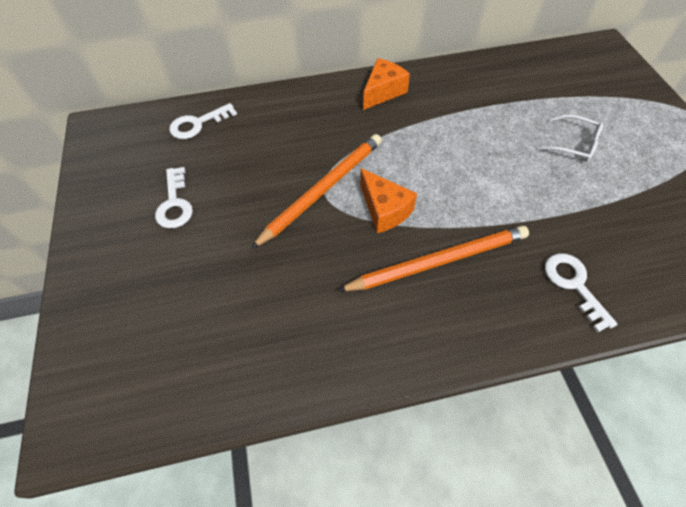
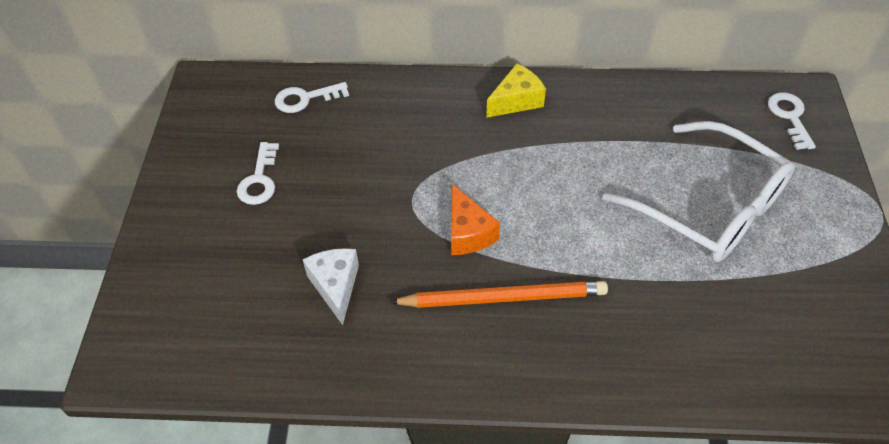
camera: 15 degrees right, 5 degrees down
orange pencil [251,134,382,249] -> none
orange cheese [363,58,410,110] -> yellow cheese [486,64,546,118]
white glasses [538,114,603,162] -> white glasses [602,121,795,262], size x2.39
white key [545,253,617,333] -> white key moved to [768,92,816,150]
none -> white cheese [302,248,359,325]

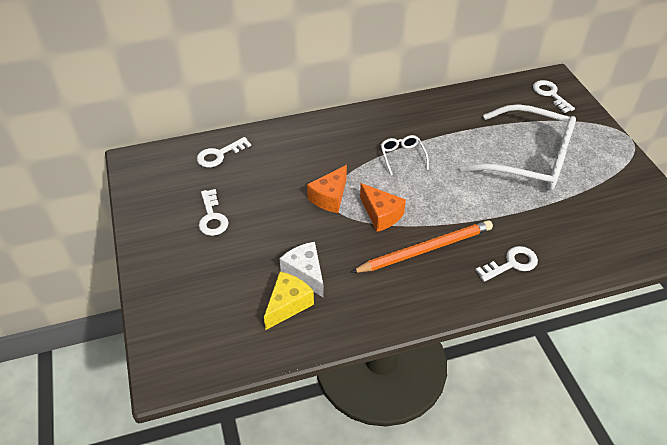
camera: 20 degrees left, 5 degrees down
yellow cheese [486,64,546,118] -> yellow cheese moved to [264,272,314,330]
none -> orange cheese [307,165,347,213]
none -> white glasses [381,135,429,176]
none -> white key [475,246,538,282]

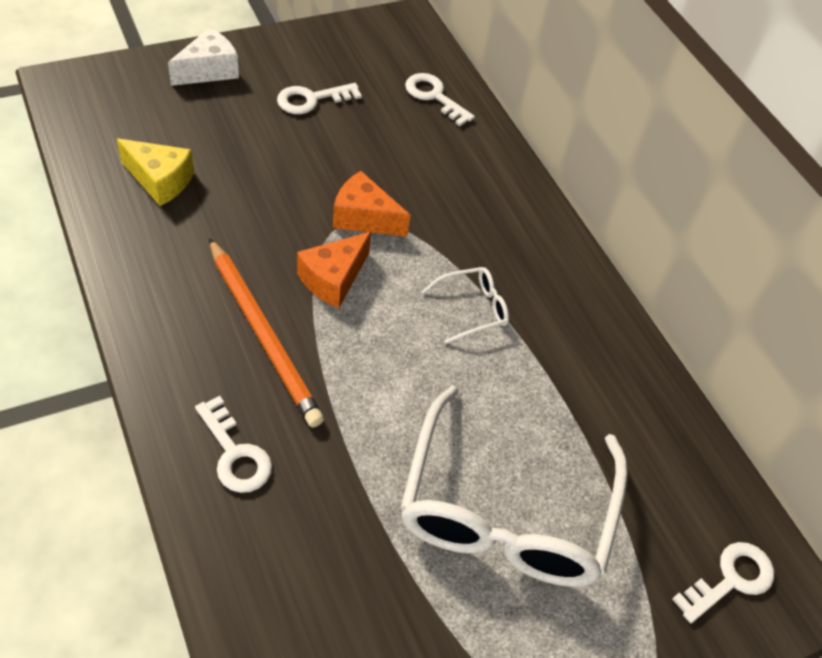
camera: 75 degrees right, 5 degrees up
white cheese [279,242,324,298] -> white cheese moved to [168,27,239,86]

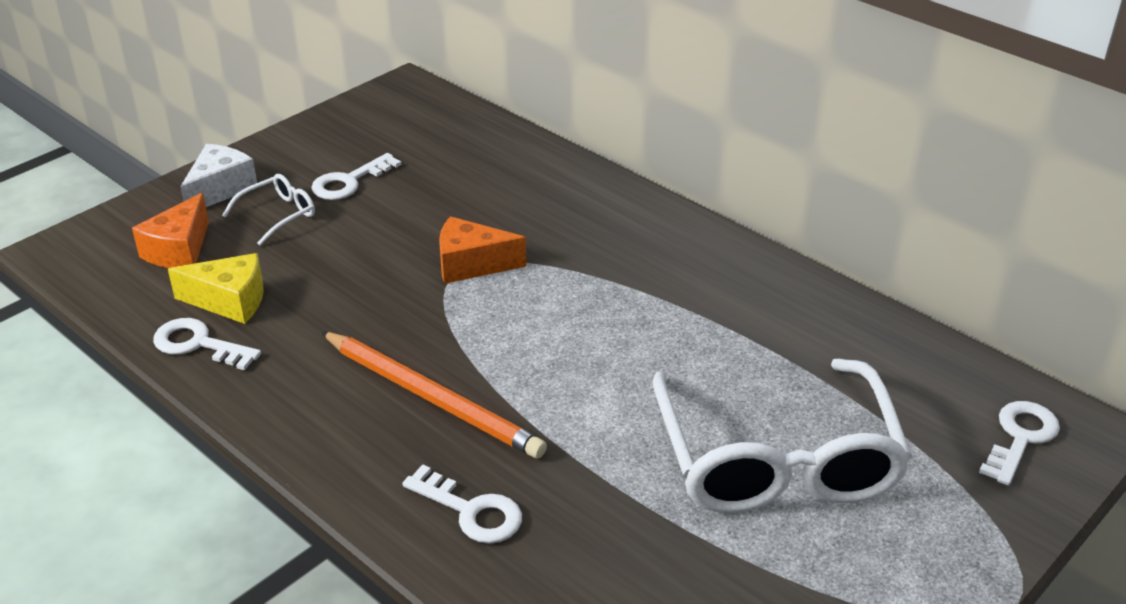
camera: 15 degrees left, 15 degrees down
orange cheese [297,232,371,308] -> orange cheese moved to [132,193,209,268]
white key [405,73,475,126] -> white key moved to [153,318,261,370]
white glasses [422,267,509,344] -> white glasses moved to [222,174,315,246]

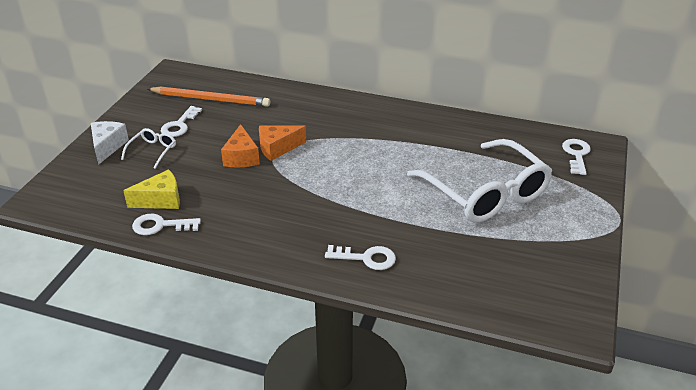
camera: 25 degrees left, 0 degrees up
orange cheese [132,193,209,268] -> orange cheese moved to [221,124,260,168]
orange pencil [321,331,547,459] -> orange pencil moved to [148,86,270,107]

